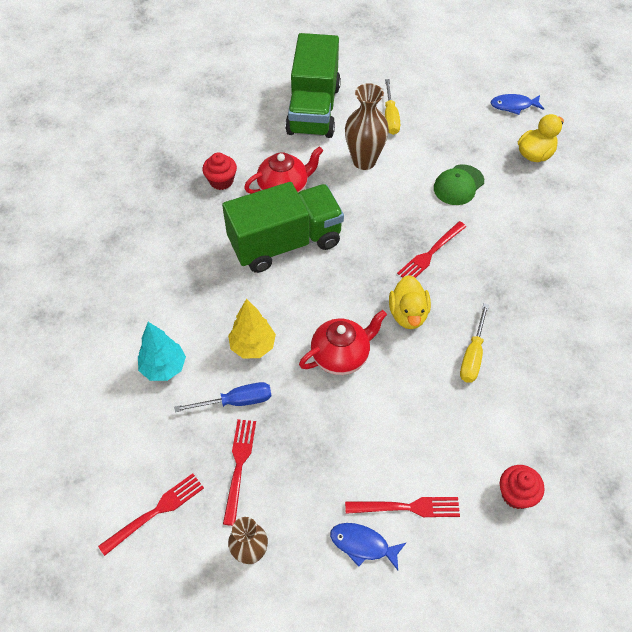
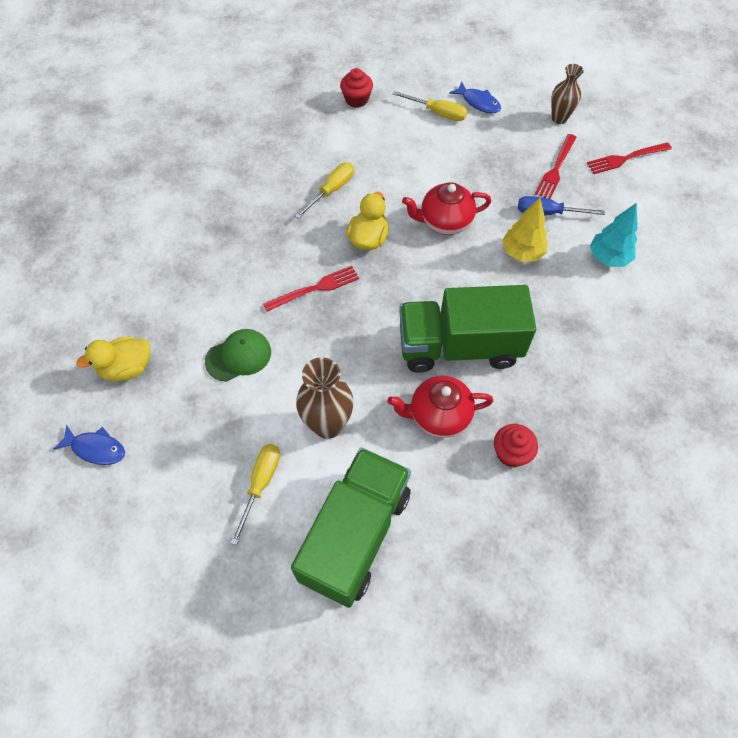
camera: 160 degrees left, 5 degrees up
red fork [345,497,460,517] -> yellow screwdriver [393,91,467,121]

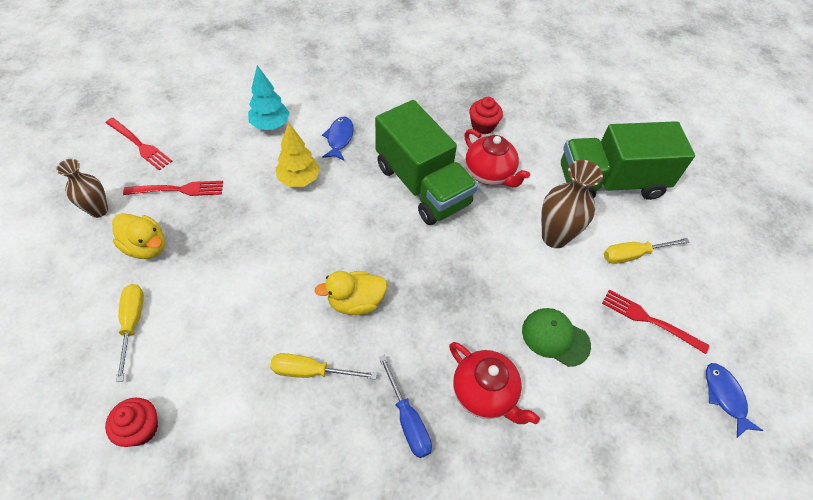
camera: 125 degrees left, 5 degrees down
yellow duck [76,336,150,381] -> yellow duck moved to [112,213,165,259]
red fork [263,266,359,312] -> red fork moved to [602,290,710,354]
red teapot [402,182,491,235] -> red teapot moved to [449,342,540,424]
blue fish [449,82,501,114] -> blue fish moved to [322,117,354,161]
blue screwdriver [518,196,605,215] -> blue screwdriver moved to [379,355,432,458]

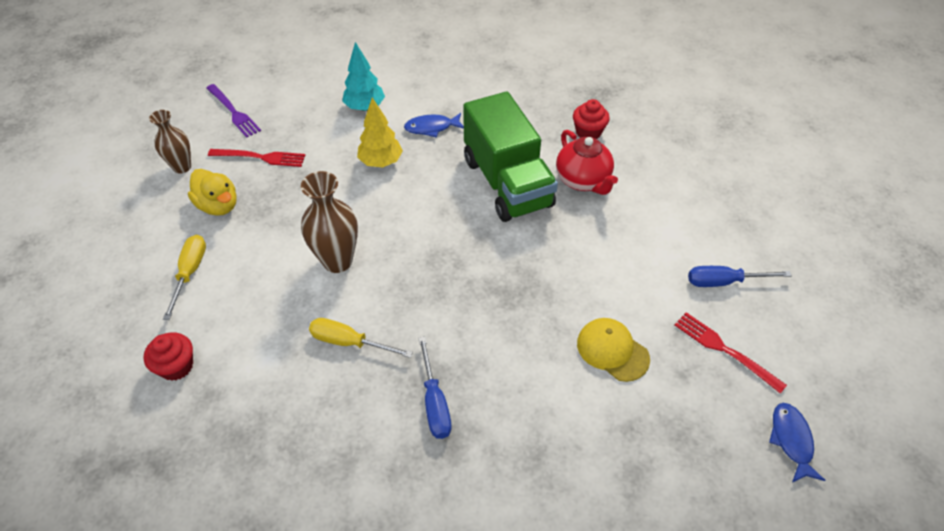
camera: 15 degrees right, 5 degrees down
red fork [106,118,172,170] -> purple fork [206,84,261,138]
yellow duck [315,271,387,315] -> none
blue fish [322,117,354,161] -> blue fish turned 120 degrees counterclockwise [404,113,464,138]
red teapot [449,342,540,424] -> none
green cap [522,308,591,367] -> yellow cap [577,318,650,382]
brown vase [541,160,603,248] -> brown vase moved to [301,171,358,273]
green truck [561,121,695,200] -> none
yellow screwdriver [604,238,689,264] -> blue screwdriver [688,266,792,287]

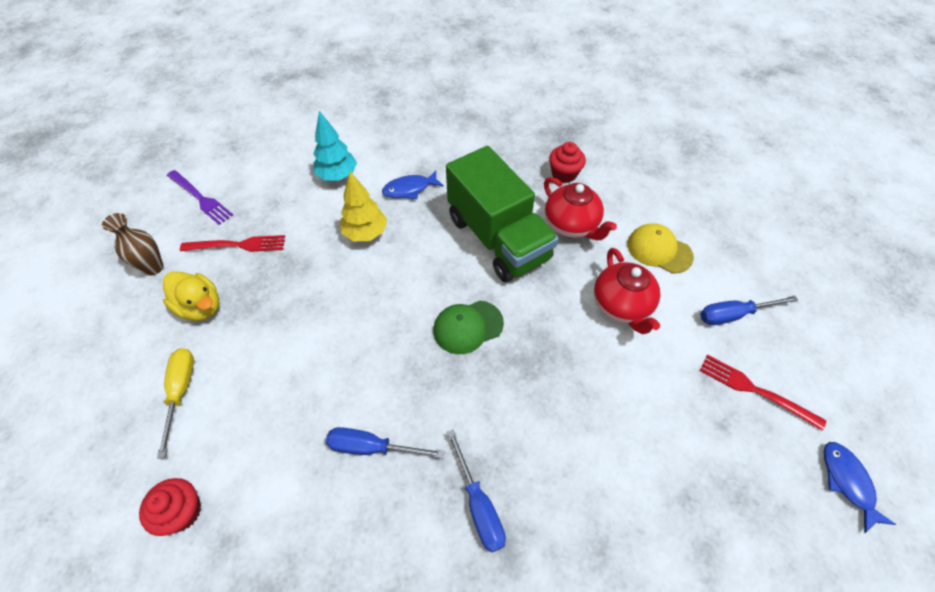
camera: 10 degrees left, 5 degrees up
brown vase [301,171,358,273] -> none
yellow screwdriver [309,318,413,358] -> blue screwdriver [326,427,444,458]
yellow cap [577,318,650,382] -> yellow cap moved to [628,223,694,274]
none -> green cap [433,301,504,354]
none -> red teapot [594,248,660,334]

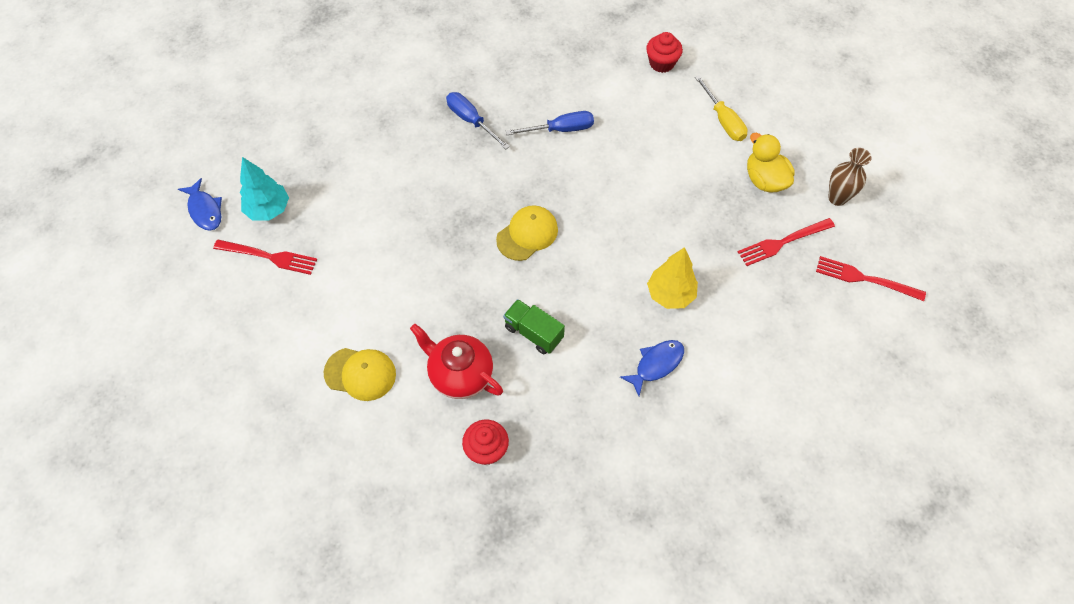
camera: 160 degrees right, 5 degrees up
yellow duck [163,271,219,321] -> yellow duck turned 45 degrees clockwise [747,133,795,193]
purple fork [167,170,233,225] -> red fork [816,256,926,301]
turquoise tree [313,111,357,181] -> turquoise tree moved to [240,157,289,221]
green cap [433,301,504,354] -> yellow cap [496,205,558,261]
green truck [446,146,559,282] -> green truck [503,299,565,354], size x0.45
red teapot [594,248,660,334] -> none
blue screwdriver [700,296,799,325] -> none

